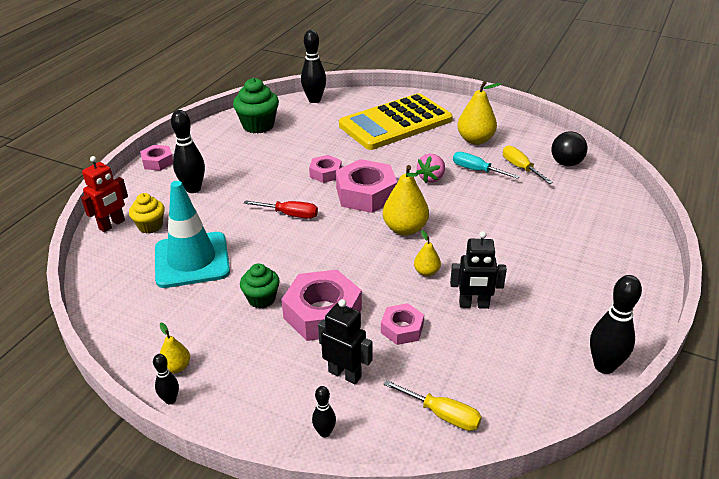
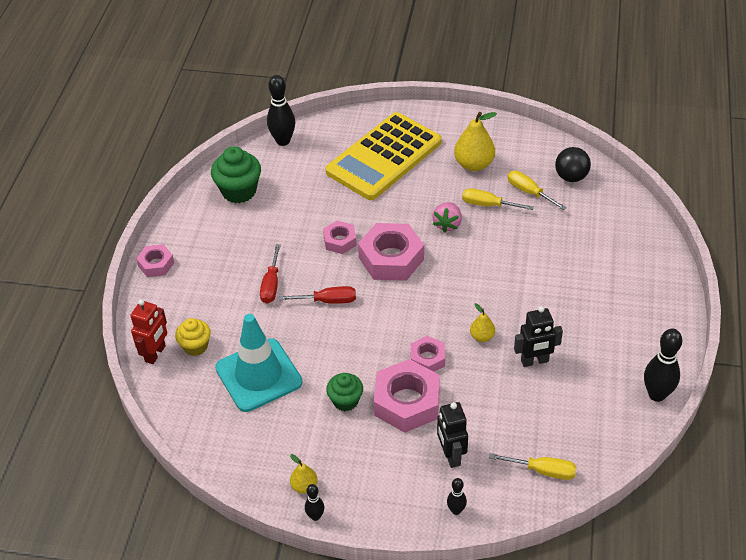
camera: 15 degrees left, 10 degrees up
black bowling pin [171,110,205,193] -> none
black robot [318,299,372,385] -> black robot turned 120 degrees counterclockwise [437,402,468,468]
pink nut [381,303,424,345] -> pink nut moved to [411,336,445,372]
yellow pear [383,165,429,236] -> none
turquoise screwdriver [453,152,520,179] -> yellow screwdriver [462,188,533,210]
none -> red screwdriver [260,244,281,304]

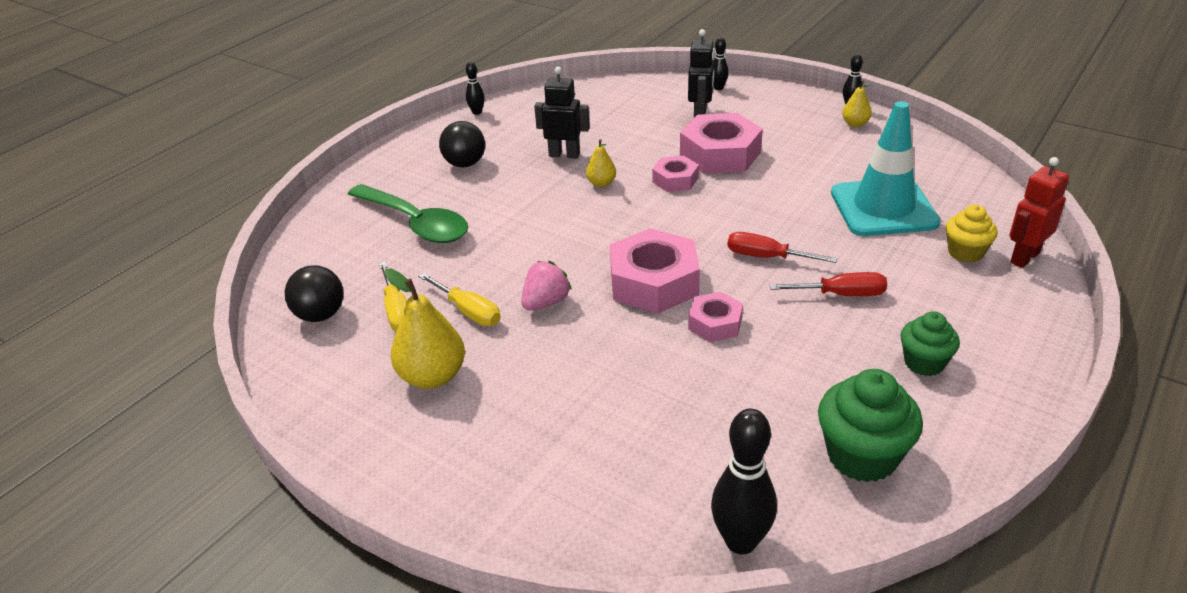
camera: 155 degrees left, 10 degrees down
pink nut [136,244,174,277] -> none
red screwdriver [260,244,281,304] -> red screwdriver turned 60 degrees clockwise [770,272,887,296]
yellow calculator [325,112,442,200] -> none
green cupcake [326,373,363,411] -> green cupcake moved to [901,311,960,376]
yellow screwdriver [489,453,577,480] -> none
black bowling pin [644,329,682,402] -> black bowling pin [466,62,485,115], size x0.53
none -> green spoon [348,184,468,243]
none -> black ball [439,121,485,167]

